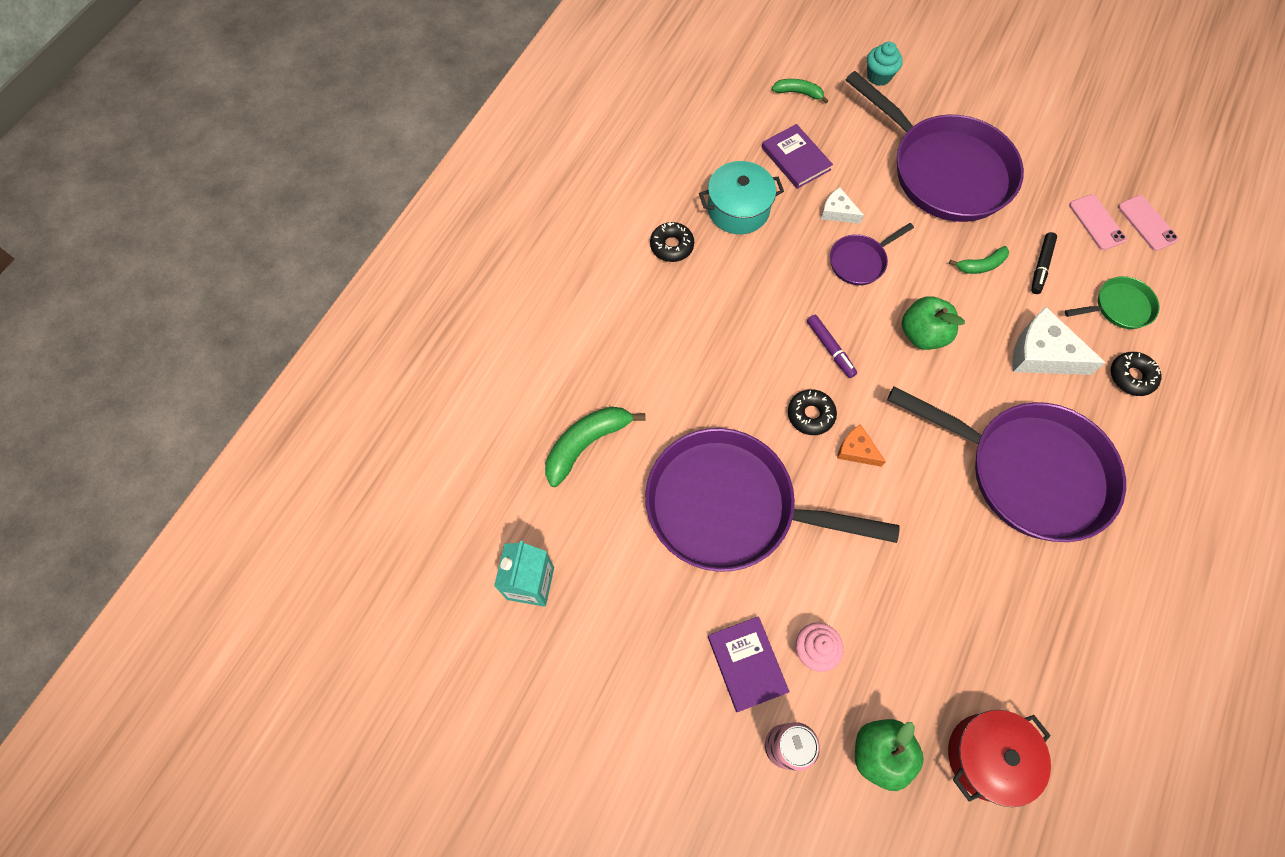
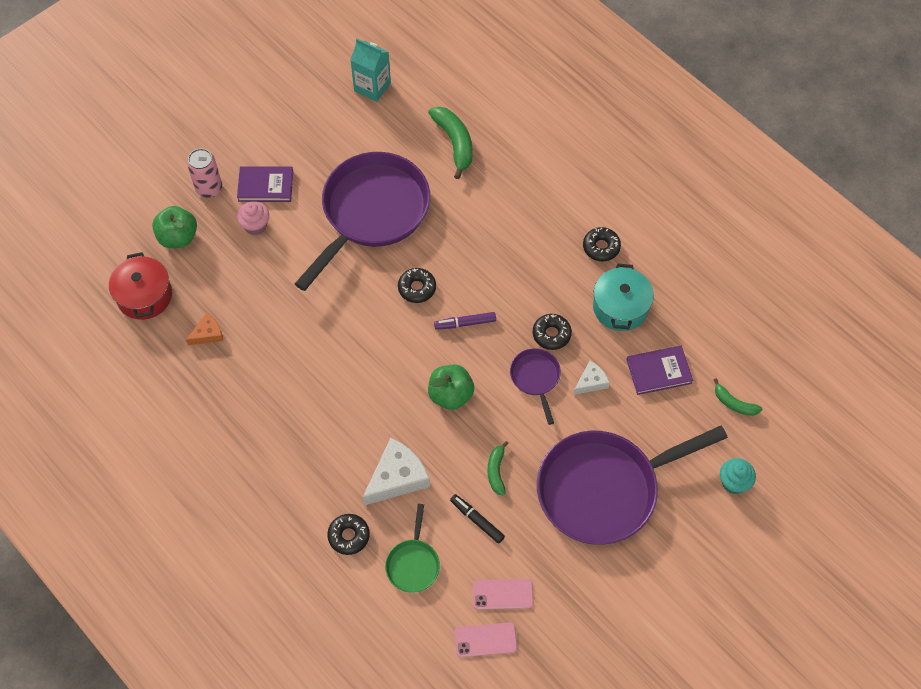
camera: 110 degrees right, 5 degrees down
green banana [772,79,828,103] -> green banana turned 90 degrees clockwise [714,378,762,416]
orange cheese [837,424,886,467] -> orange cheese moved to [186,313,223,345]
purple pan [887,386,1126,542] -> none
none -> black donut [533,314,572,350]

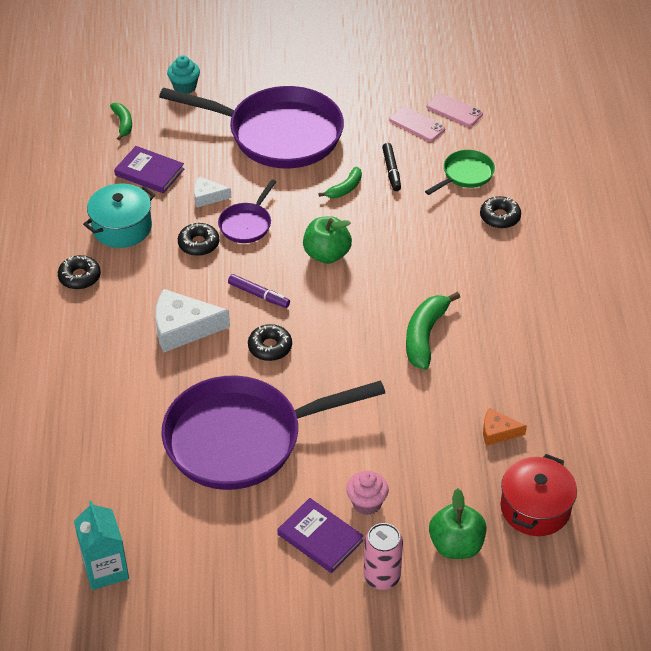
camera: 140 degrees left, 15 degrees down
white cheese [363,438,430,505] -> white cheese moved to [155,289,230,353]
green banana [428,107,473,179] -> green banana moved to [406,292,460,370]

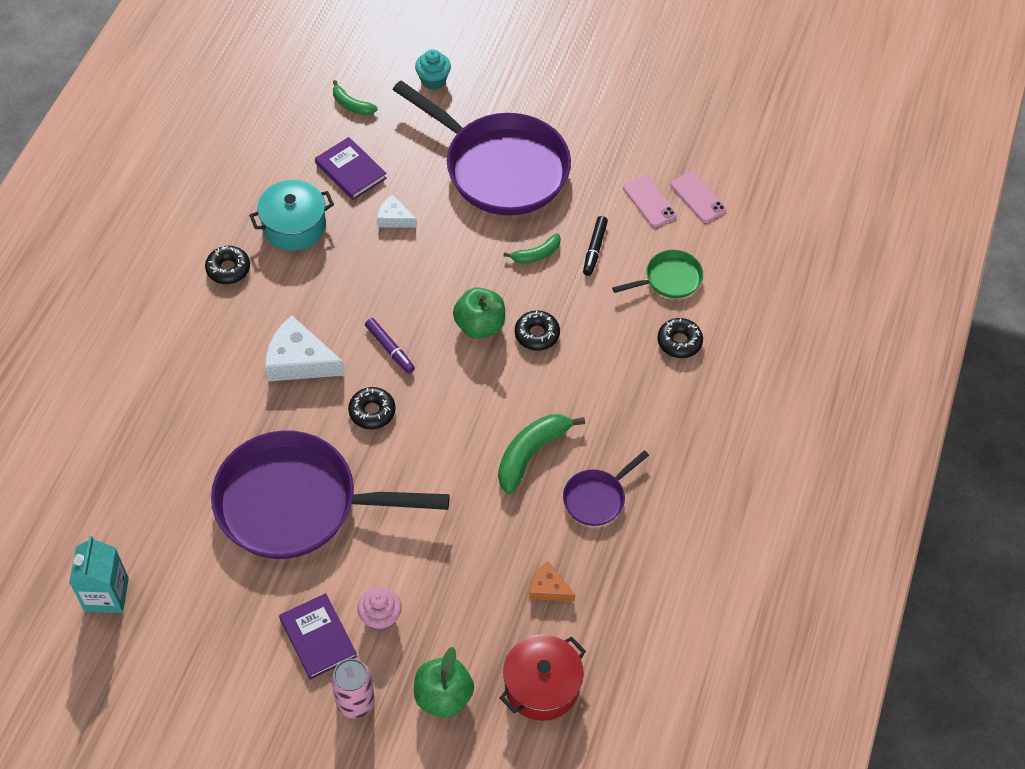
camera: 20 degrees right, 10 degrees up
green banana [110,103,132,140] -> green banana turned 120 degrees clockwise [333,80,378,115]
black donut [178,223,219,256] -> black donut moved to [515,310,560,351]
purple pan [218,179,276,243] -> purple pan moved to [563,450,649,526]

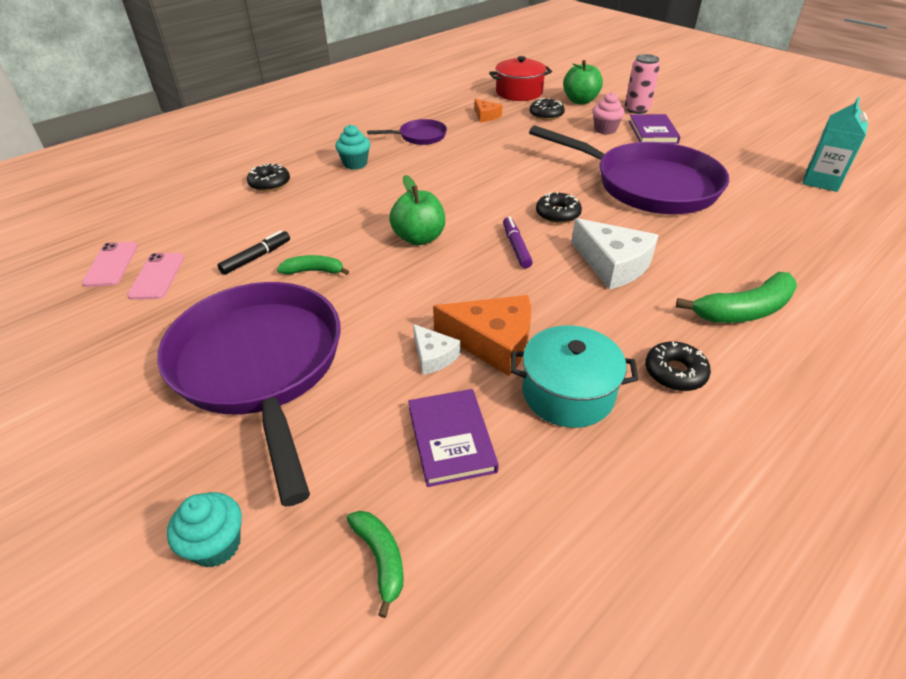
camera: 150 degrees left, 15 degrees down
green banana [498,414,585,494] -> green banana moved to [676,272,797,323]
black donut [515,310,560,351] -> black donut moved to [530,98,565,120]
green pan [612,250,703,298] -> none
none -> turquoise cupcake [335,124,370,170]
none -> orange cheese [433,295,531,376]

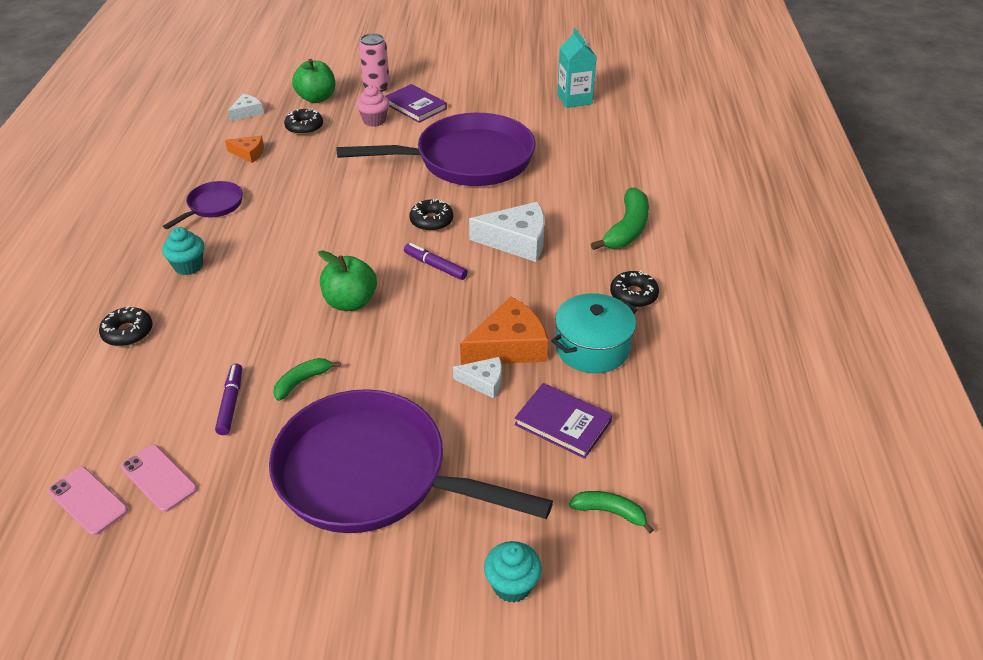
camera: 45 degrees left, 0 degrees up
black marker [217,230,290,275] -> purple marker [215,363,242,435]
red pot [489,56,552,101] -> white cheese [228,94,264,121]

